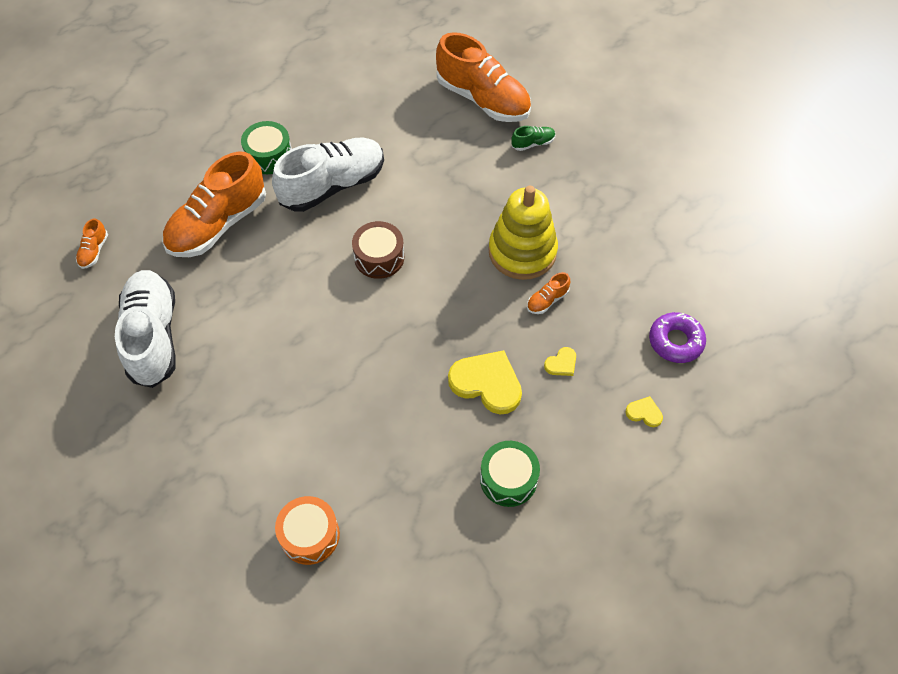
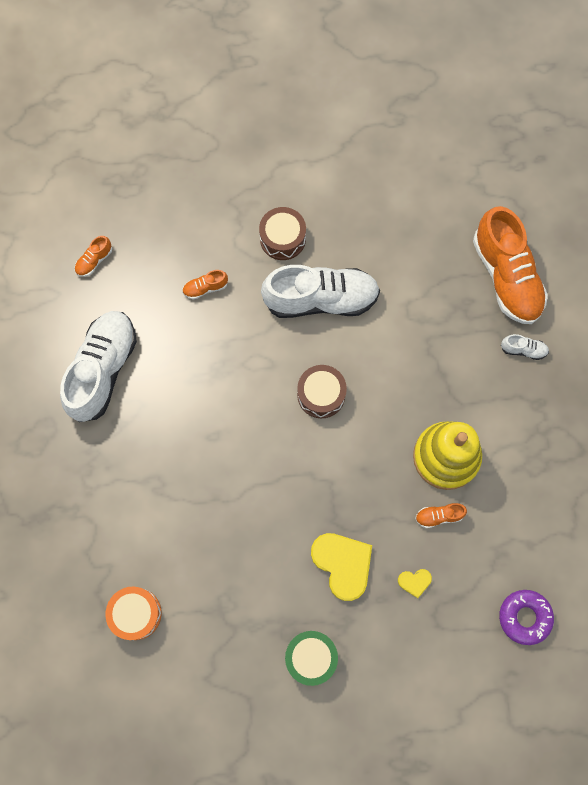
camera: 30 degrees right, 15 degrees up
orange shoe [162,152,266,257] -> orange shoe [182,270,228,300], size x0.41
green drum [241,121,292,174] -> brown drum [259,207,306,260]
green shoe [511,126,555,151] -> white shoe [501,334,549,360]
yellow heart [625,396,663,427] -> none

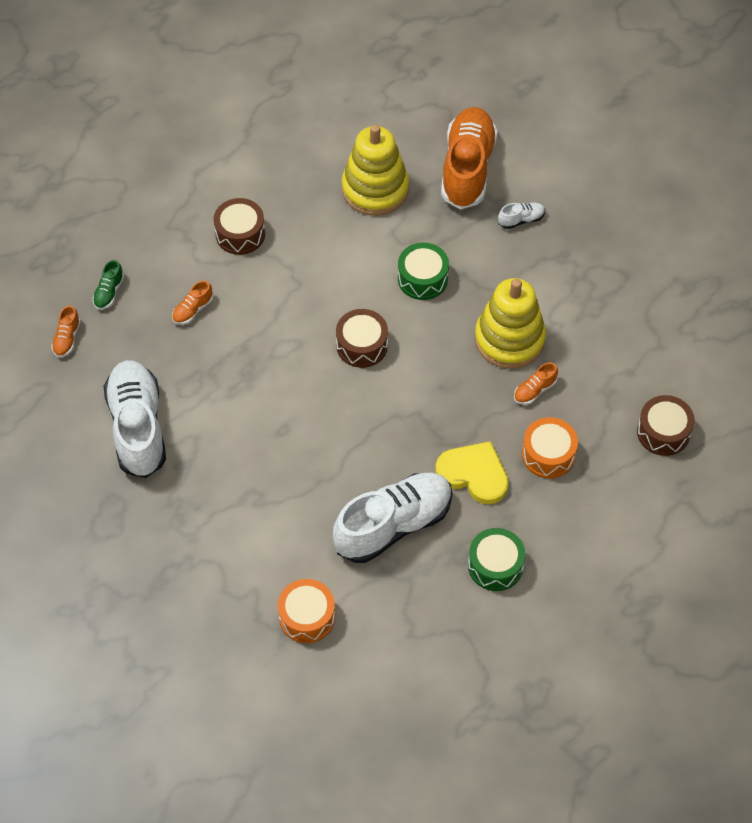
camera: 30 degrees left, 15 degrees down
white shoe [261,265,380,318] -> white shoe moved to [333,472,452,563]
yellow heart [398,569,432,598] -> orange drum [522,417,578,478]
orange shoe [473,206,548,324] -> orange shoe turned 120 degrees counterclockwise [441,107,498,210]
purple donut [499,590,554,645] -> brown drum [637,395,695,456]
none -> green shoe [92,260,124,310]
none -> yellow stacking toy [342,125,409,216]
none -> green drum [398,243,449,300]

